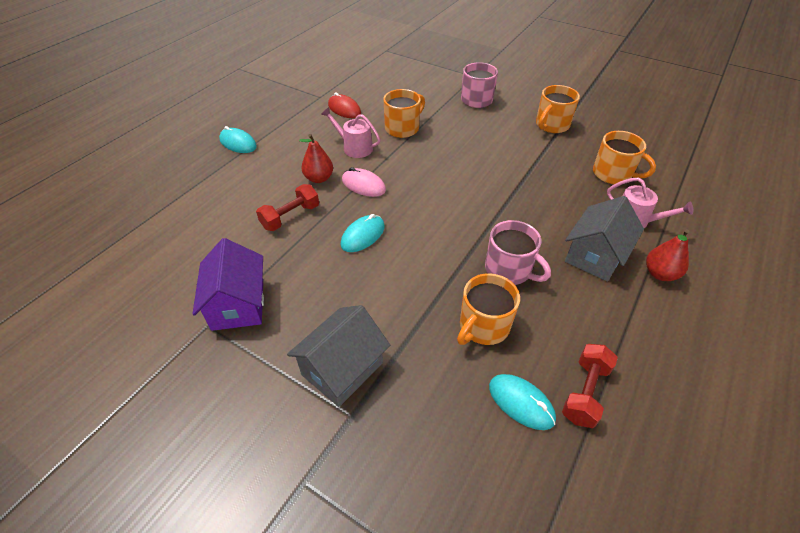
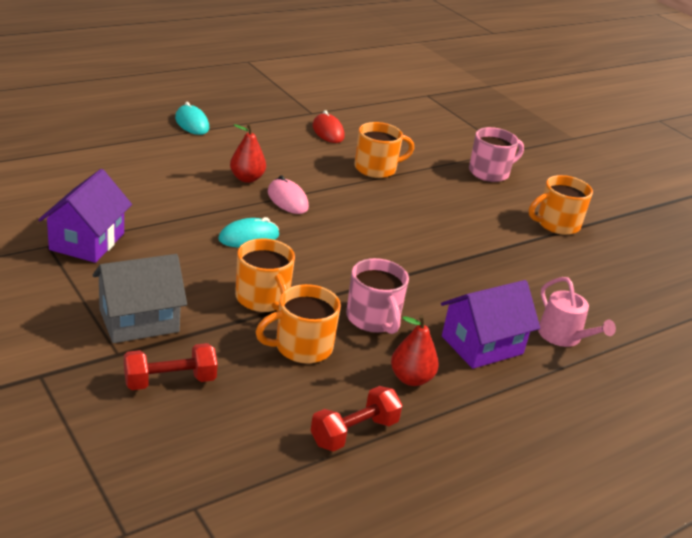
camera: 20 degrees right, 15 degrees down
red dumbbell [256,184,319,231] -> red dumbbell moved to [124,343,218,390]
pink watering can [321,107,381,158] -> none
turquoise mouse [489,374,556,430] -> none
grey house [565,196,644,282] -> purple house [441,280,540,369]
orange mug [593,131,656,184] -> orange mug moved to [235,238,295,312]
red pear [646,229,689,281] -> red pear moved to [391,315,439,386]

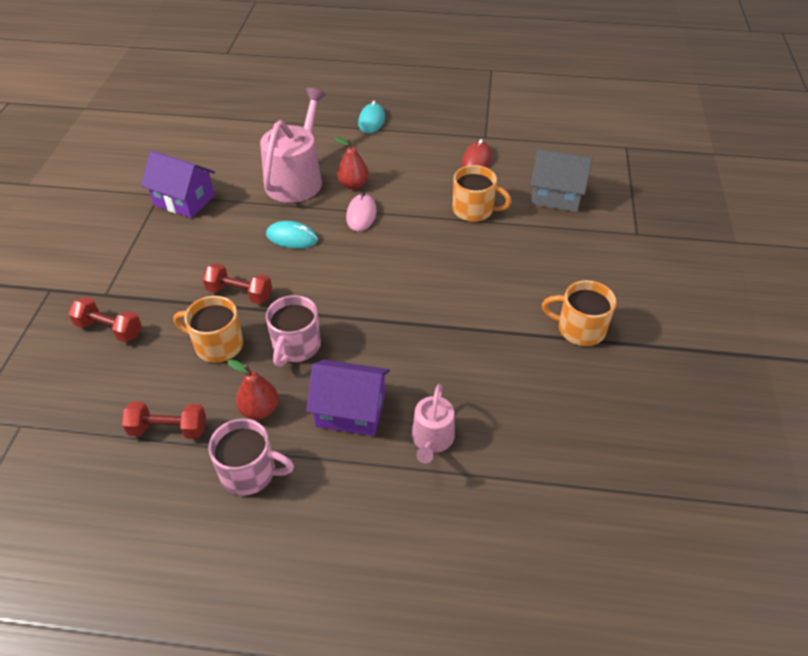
camera: 45 degrees right, 15 degrees up
purple house [38,169,132,263] -> purple house turned 60 degrees clockwise [141,150,215,218]
grey house [93,254,187,343] -> grey house moved to [530,149,593,212]
orange mug [235,238,295,312] -> red dumbbell [202,263,272,304]
pink mug [469,127,524,182] -> pink mug moved to [208,419,294,495]
none -> pink watering can [260,88,326,203]

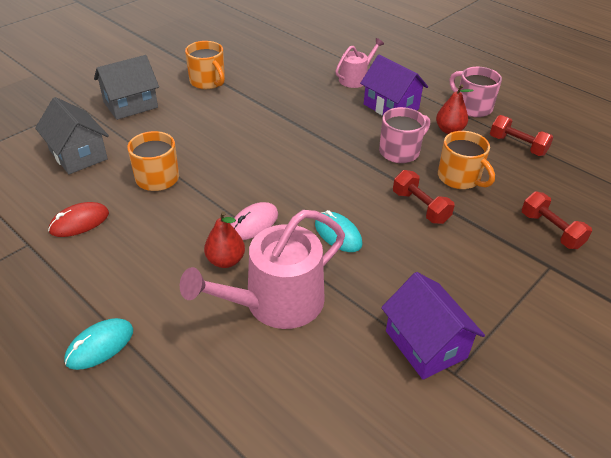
camera: 145 degrees left, 5 degrees down
none -> grey house [94,55,159,120]

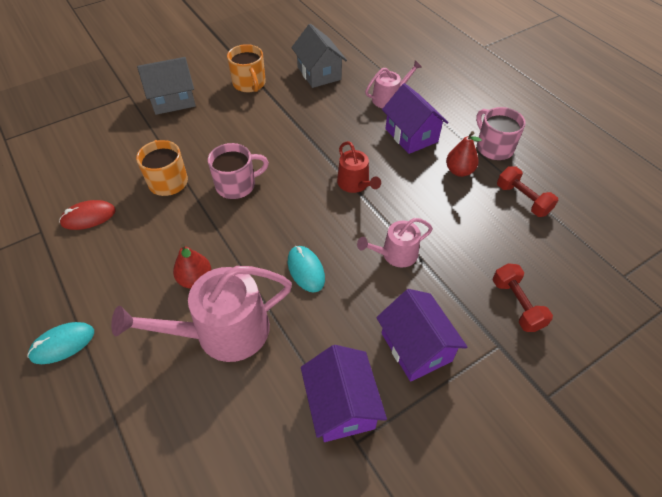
camera: 15 degrees right, 10 degrees up
grey house [35,97,109,174] -> grey house moved to [291,24,347,88]
pink mouse [231,202,278,240] -> none
pink mug [379,107,430,163] -> pink mug moved to [208,143,269,199]
red dumbbell [393,170,455,224] -> pink watering can [357,218,433,267]
orange mug [438,131,495,189] -> none
none -> red watering can [337,141,381,193]
none -> purple house [376,289,467,382]

